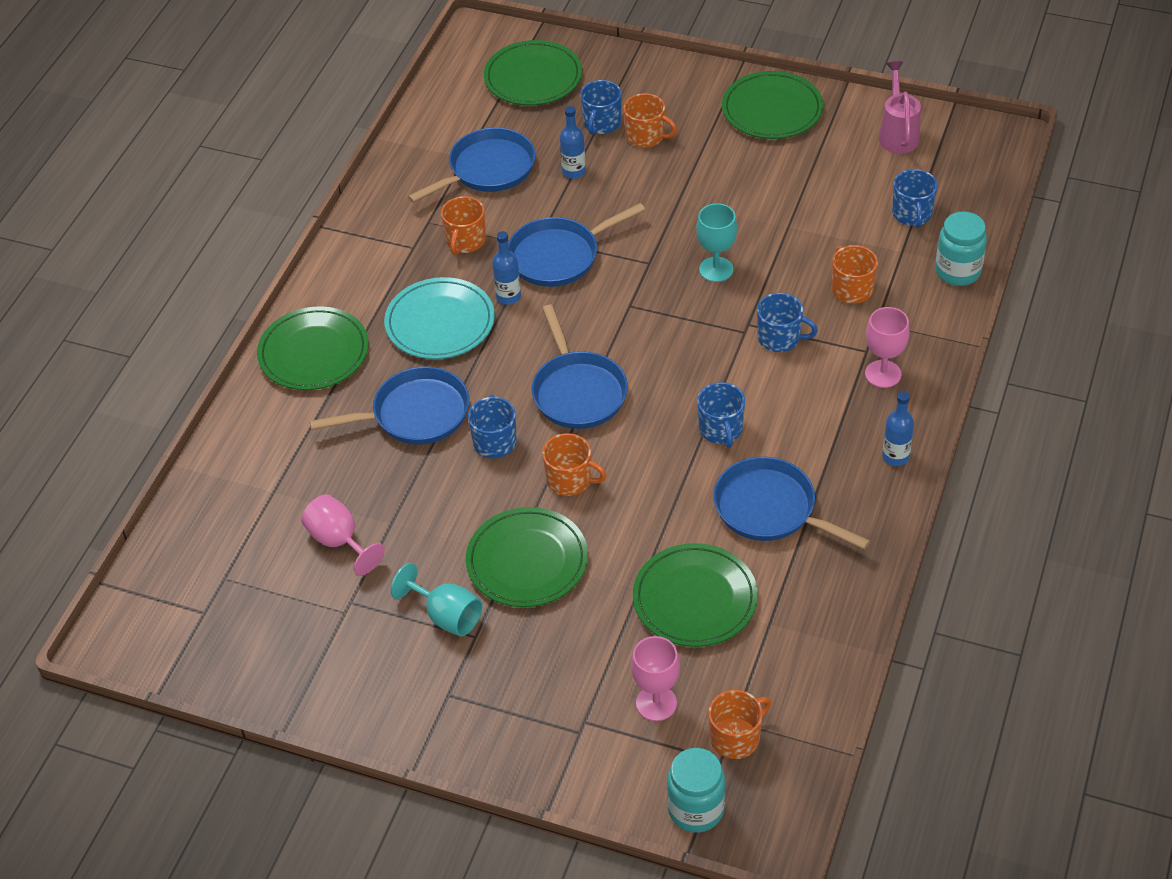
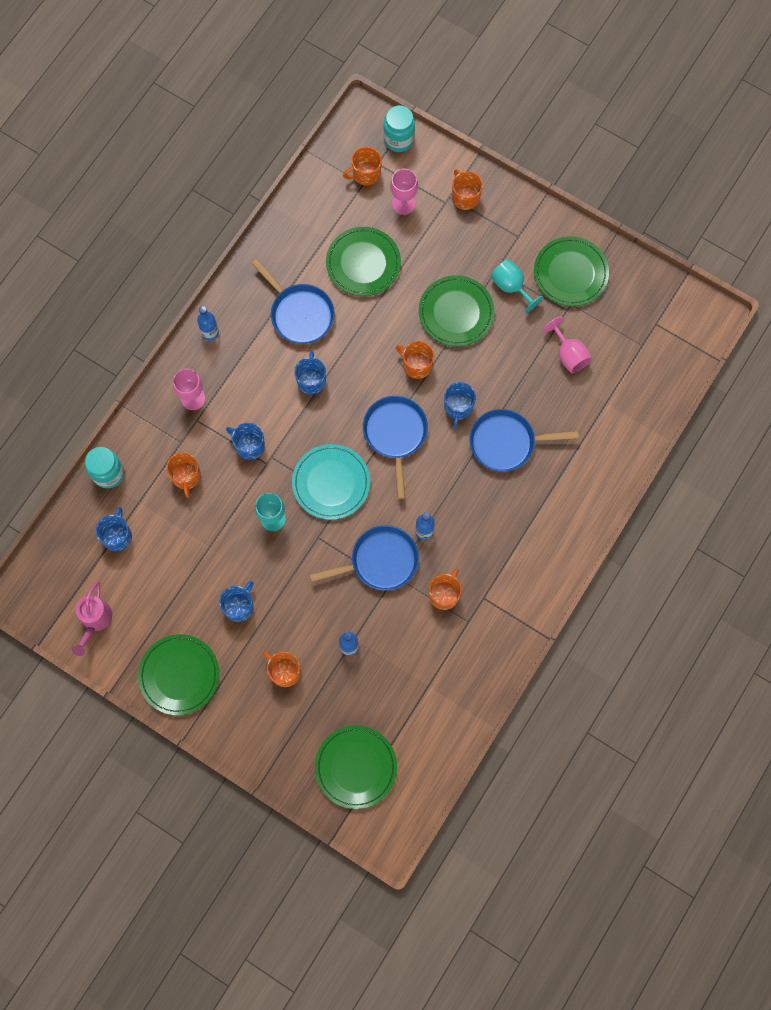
camera: 170 degrees left, 25 degrees up
green plate [257,306,369,390] -> green plate moved to [534,236,609,306]
turquoise plate [384,277,495,359] -> turquoise plate moved to [292,444,370,520]
blue pan [408,127,536,203] -> none
blue mug [580,80,622,135] -> blue mug moved to [219,581,254,622]
none -> orange mug [452,169,483,210]

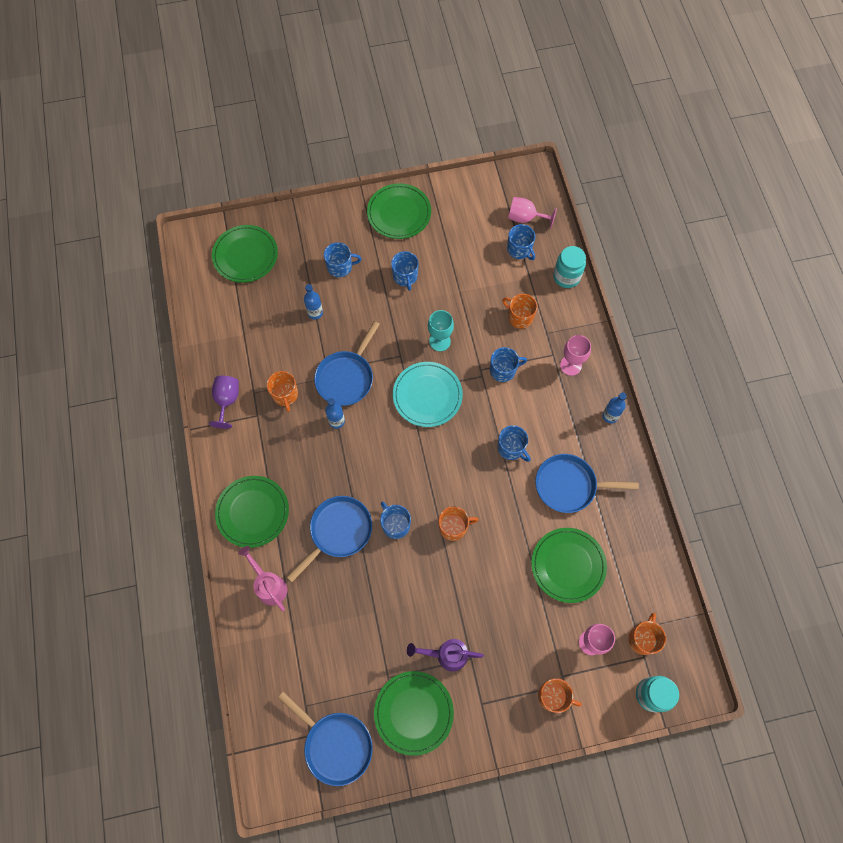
camera: 135 degrees right, 5 degrees down
pink watering can [72,581,112,656] -> pink watering can moved to [238,546,287,611]
orange mug [262,652,301,687] -> blue mug [324,242,361,277]
blue pan [363,396,428,499] -> blue pan moved to [278,692,373,786]
green plate [419,275,494,346] -> green plate moved to [215,476,289,548]
turquoise goblet [490,259,543,313] -> purple watering can [407,639,484,671]
pink goblet [543,317,592,373] -> pink goblet moved to [508,197,557,229]
none -> purple goblet [209,376,239,429]

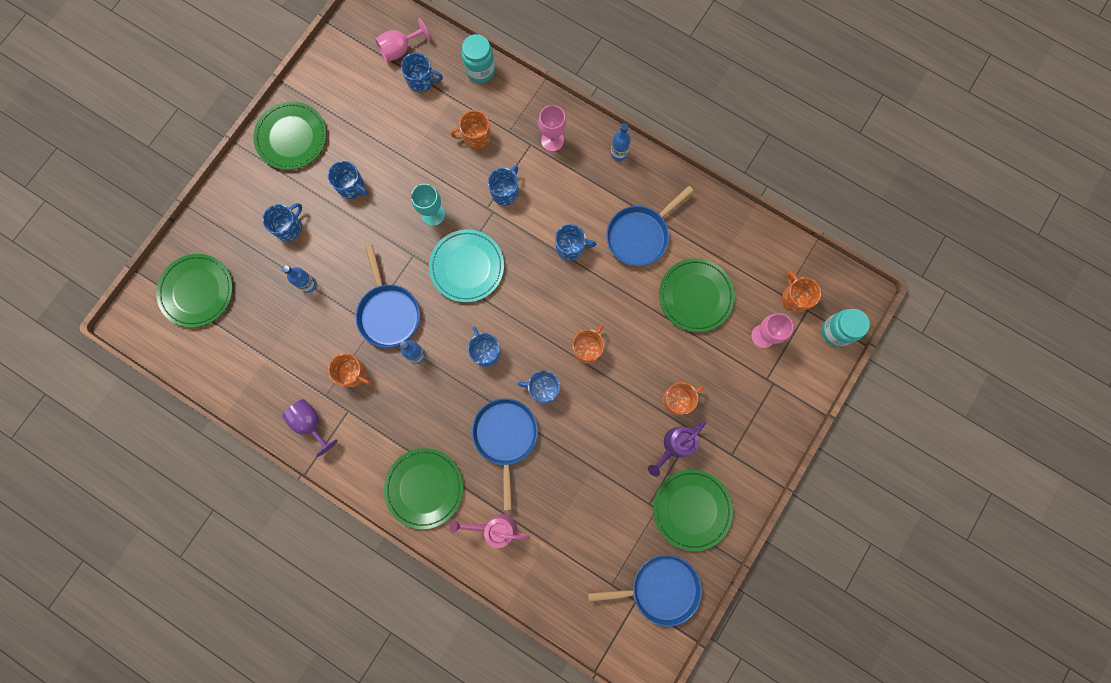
camera: 45 degrees left, 10 degrees up
orange mug [538,678,582,713] -> orange mug moved to [663,382,704,415]
none -> blue mug [468,327,501,367]

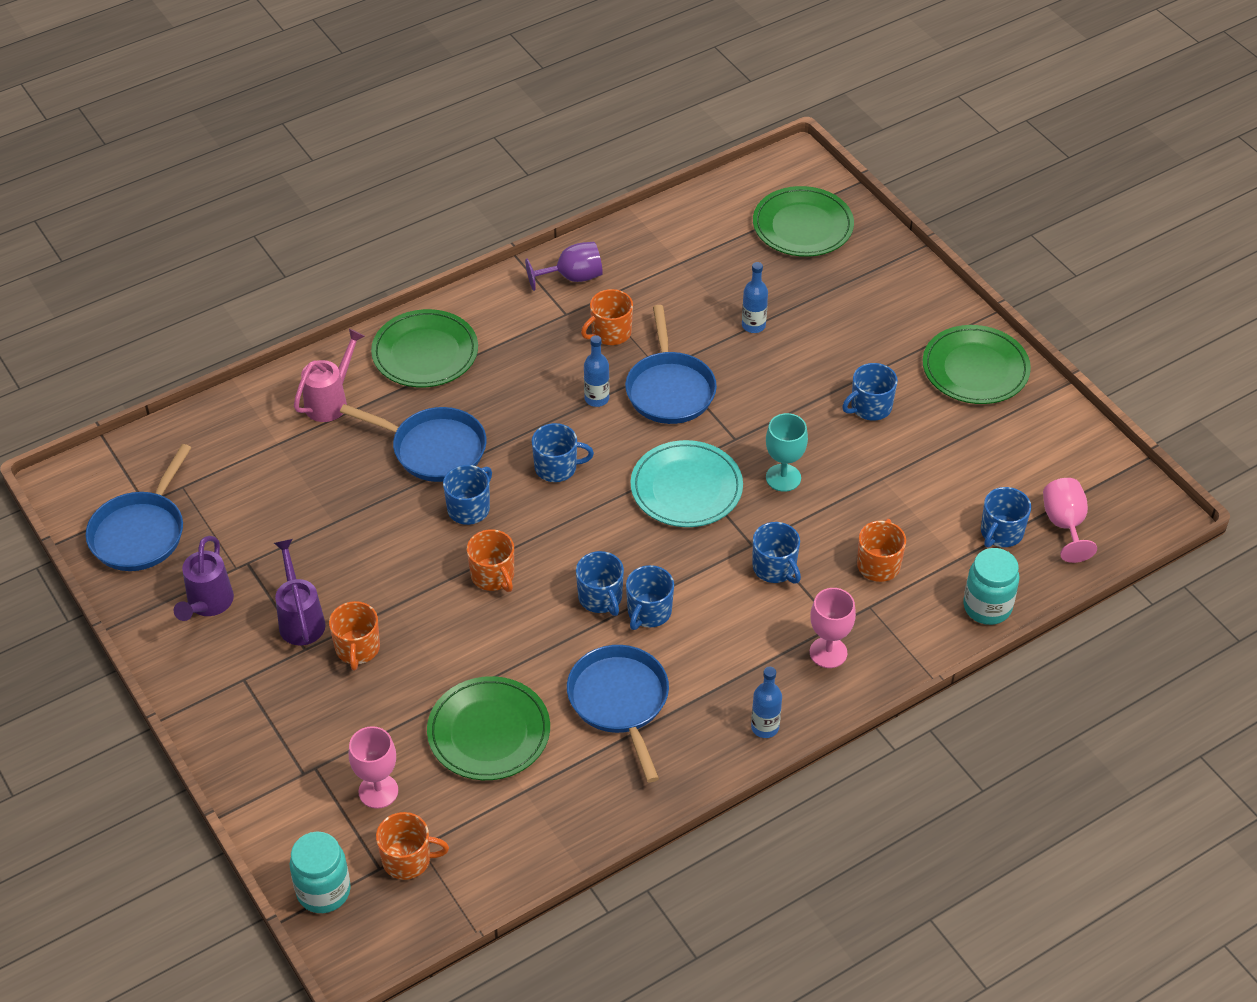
camera: 115 degrees right, 30 degrees down
blue mug [262,203,302,241] -> blue mug moved to [576,551,624,616]
blue pan [356,245,420,348] -> blue pan turned 105 degrees counterclockwise [625,305,717,424]
green plate [653,469,733,551] -> purple watering can [174,536,234,621]

